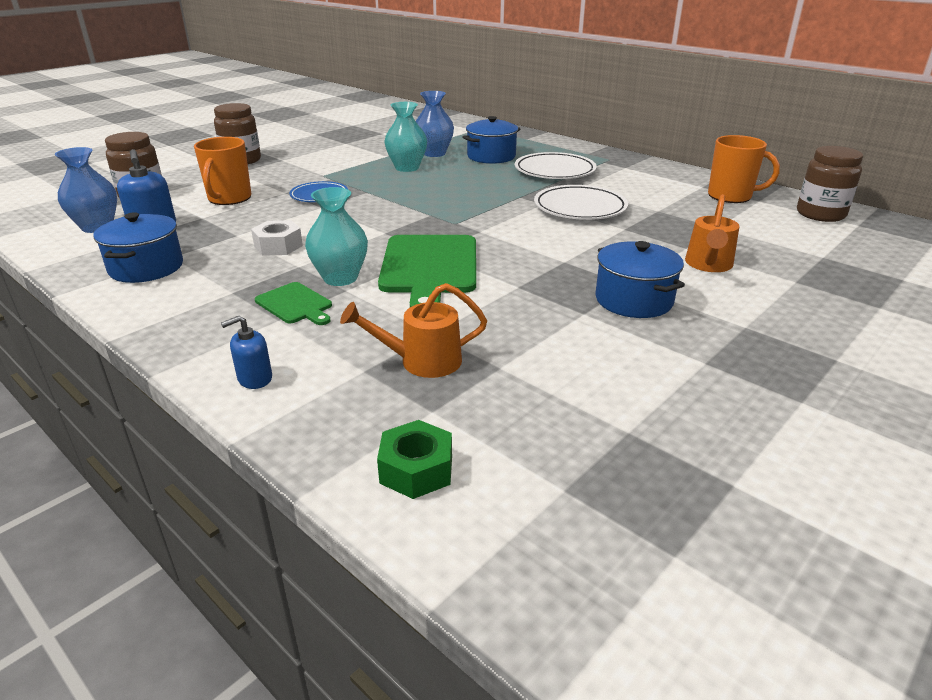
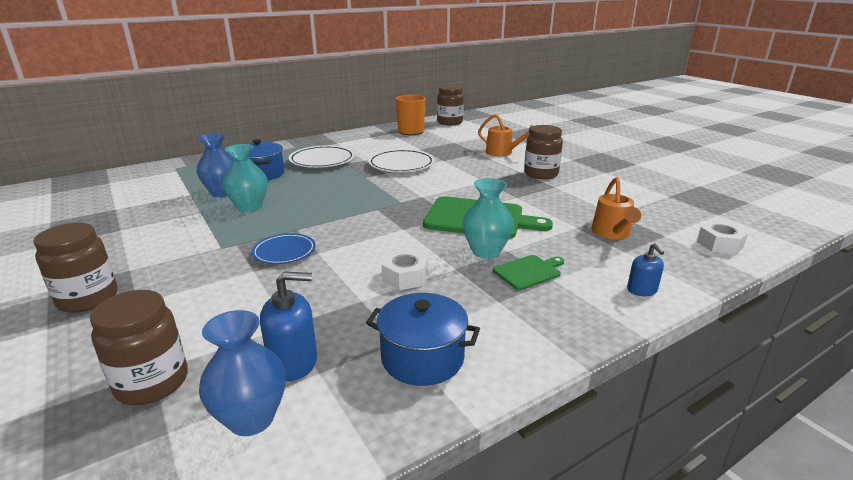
camera: 75 degrees left, 5 degrees down
orange mug [194,137,251,205] -> none
green nut [377,420,452,499] -> white nut [697,220,748,255]
blue pot [595,241,685,318] -> brown jar [524,125,563,179]

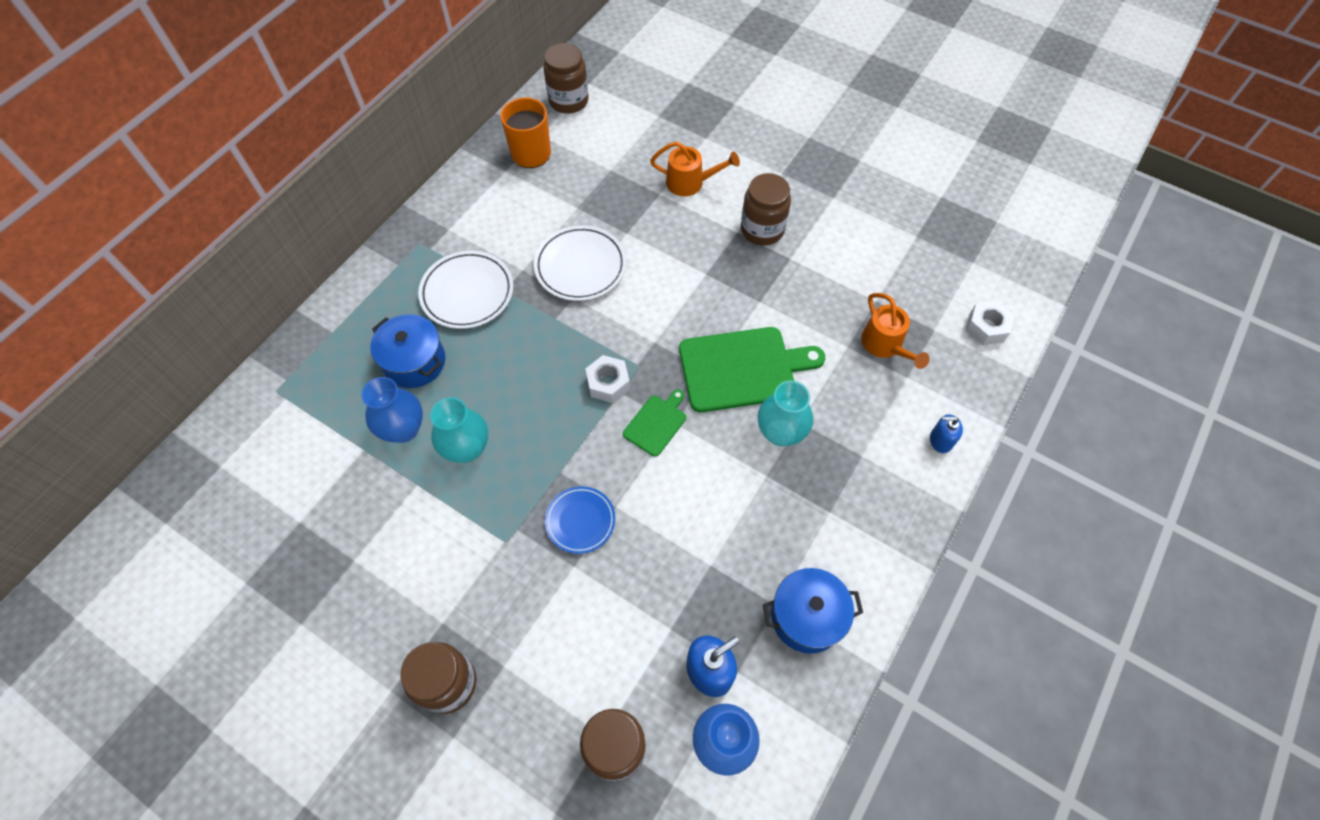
camera: 25 degrees left, 35 degrees up
white nut [382,250,428,290] -> white nut moved to [585,355,630,403]
green cutting board [493,255,564,290] -> green cutting board moved to [623,389,686,457]
blue soap dispenser [627,243,664,296] -> blue soap dispenser turned 135 degrees clockwise [930,414,963,453]

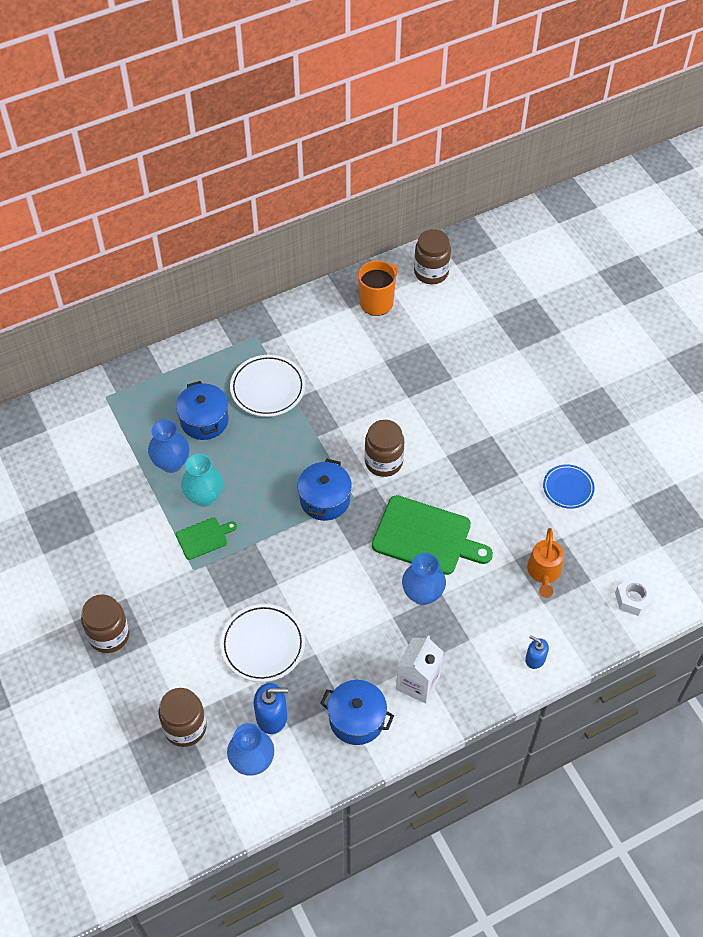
camera: 30 degrees right, 5 degrees down
white plate [534,225,626,301] -> white plate moved to [220,604,305,682]
blue plate [545,486,615,554] -> blue plate moved to [543,464,595,509]
white nut [585,355,630,403] -> blue pot [298,459,352,521]
green cutting board [623,389,686,457] -> green cutting board moved to [176,518,237,560]
orange watering can [650,142,740,196] -> none
brown jar [741,173,791,245] -> brown jar moved to [365,420,404,477]
turquoise vase [758,380,814,446] -> blue vase [402,553,446,605]
none -> white carton [396,636,443,703]

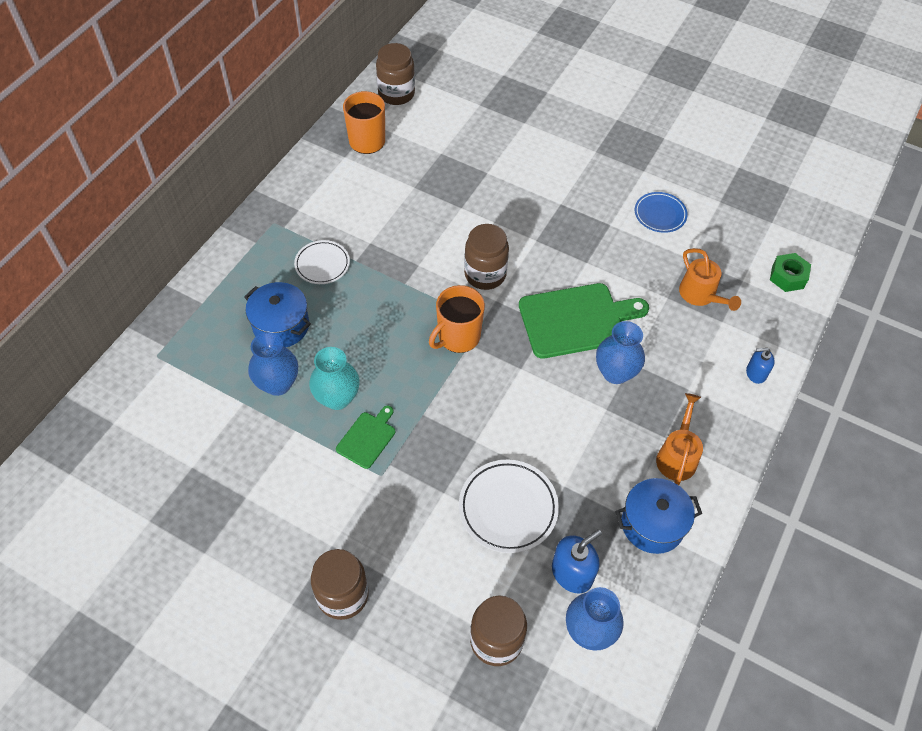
camera: 35 degrees left, 0 degrees up
white plate [230,355,305,417] -> white plate [294,240,350,284], size x0.65
blue pot [298,459,352,521] -> orange mug [429,285,485,353]
white carton [396,636,443,703] -> orange watering can [656,393,703,485]
white nut [615,575,655,616] -> green nut [770,253,811,292]

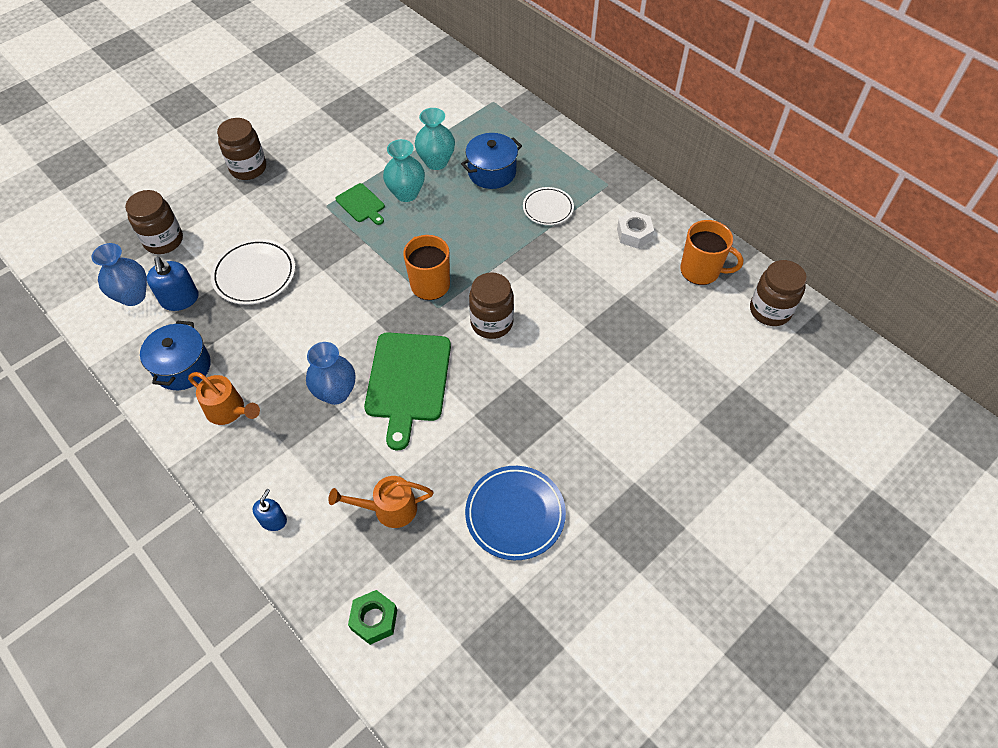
camera: 110 degrees right, 0 degrees up
blue vase [248,332,298,396] -> turquoise vase [415,108,455,170]
blue plate [635,192,688,233] -> blue plate [465,466,566,560], size x1.54
none -> white nut [617,211,654,249]

